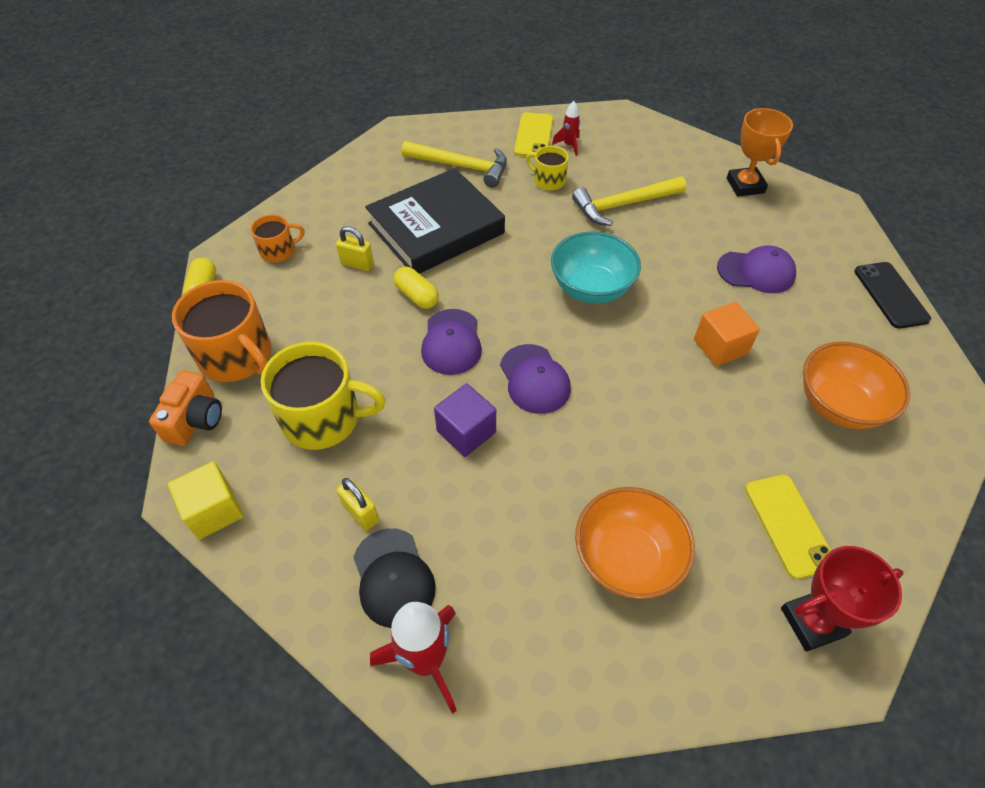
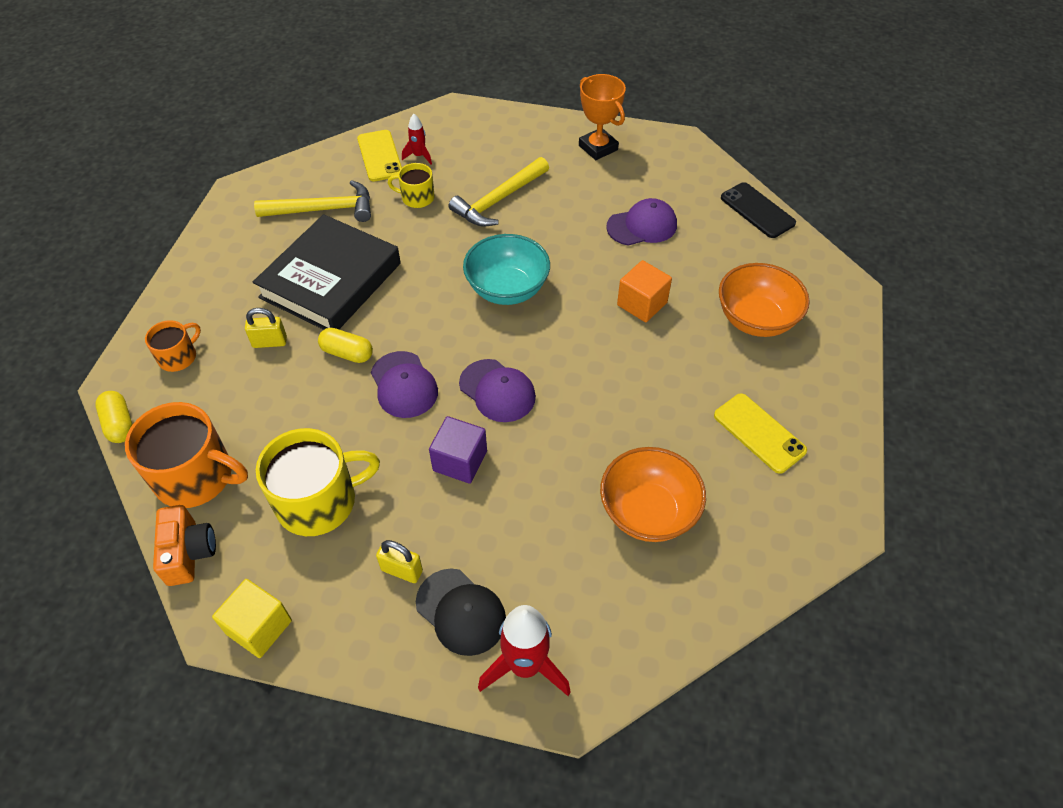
camera: 25 degrees left, 0 degrees up
red trophy [781,546,904,652] -> none

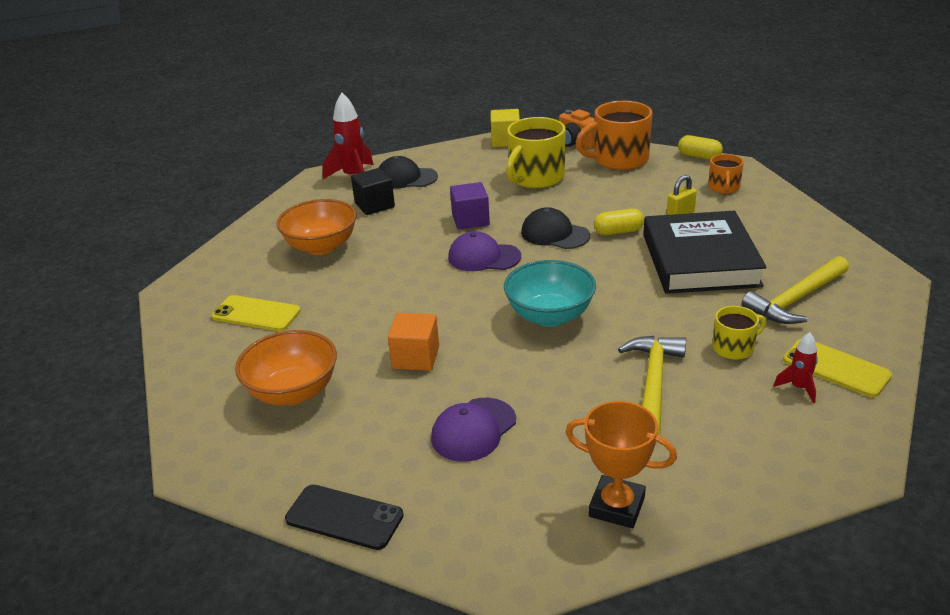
camera: 150 degrees right, 20 degrees down
purple cap [371,351,438,418] -> black cap [521,207,590,249]
yellow padlock [376,540,423,583] -> none
none -> black cube [351,168,395,215]

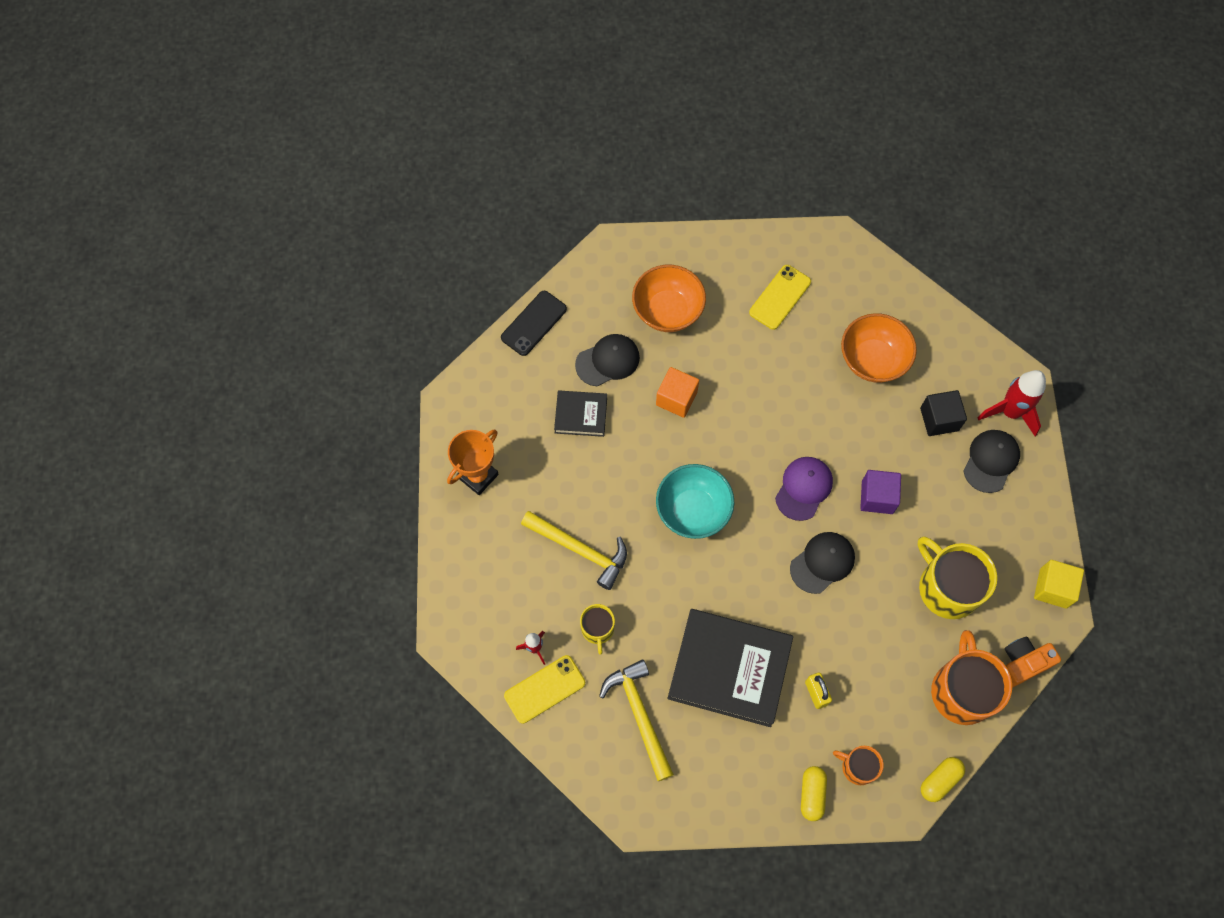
camera: 105 degrees right, 35 degrees up
purple cap [431,398,516,462] -> black book [554,391,607,437]
yellow capsule [594,209,644,235] -> yellow capsule moved to [801,766,827,821]
none -> black cap [575,334,640,387]

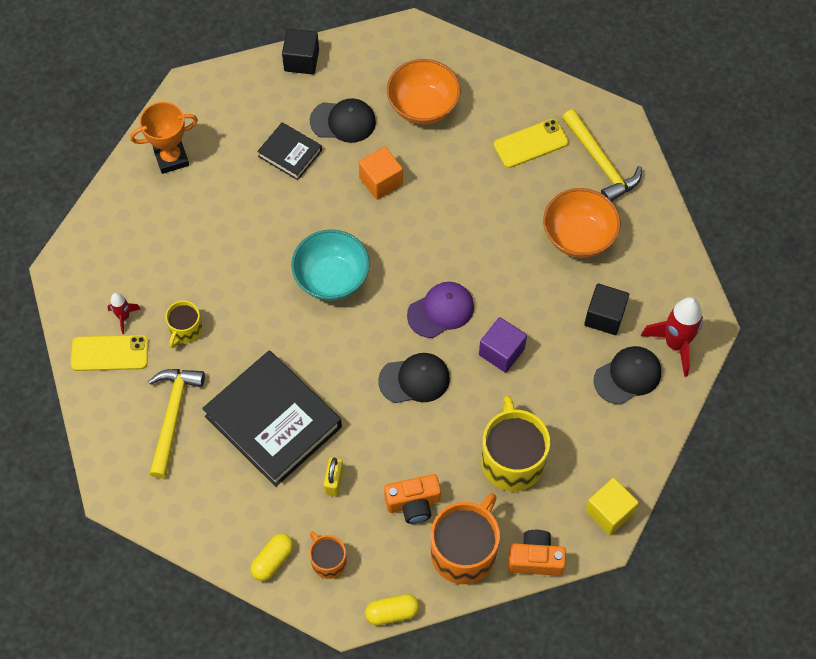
camera: 30 degrees right, 5 degrees down
black phone [501,291,567,356] -> black cube [282,29,319,75]
yellow hammer [521,511,627,590] -> yellow hammer moved to [562,109,642,202]
none -> orange camera [384,474,441,524]

